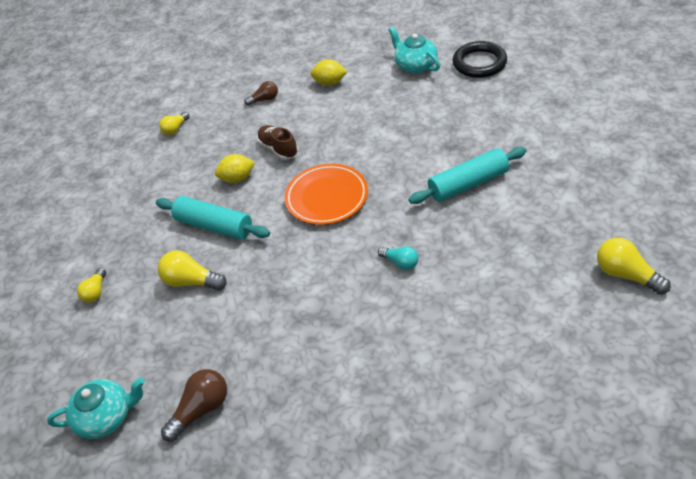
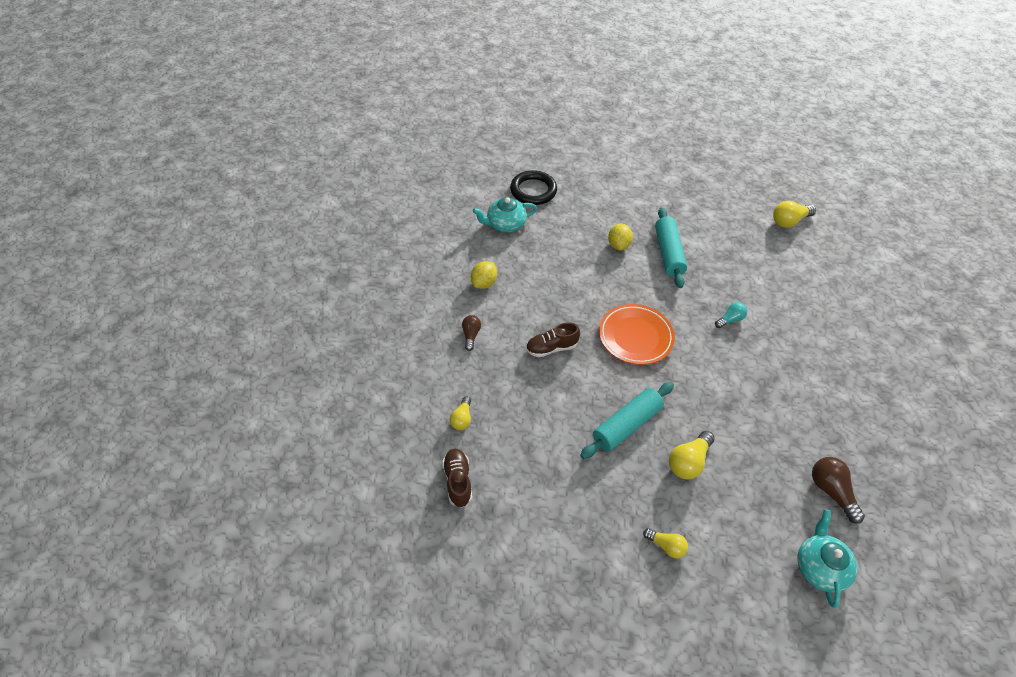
camera: 75 degrees left, 5 degrees up
yellow light bulb [159,112,190,135] -> yellow light bulb turned 45 degrees clockwise [450,397,471,430]
yellow lemon [215,154,255,183] -> yellow lemon moved to [608,224,633,250]
none -> brown shoe [442,449,472,507]

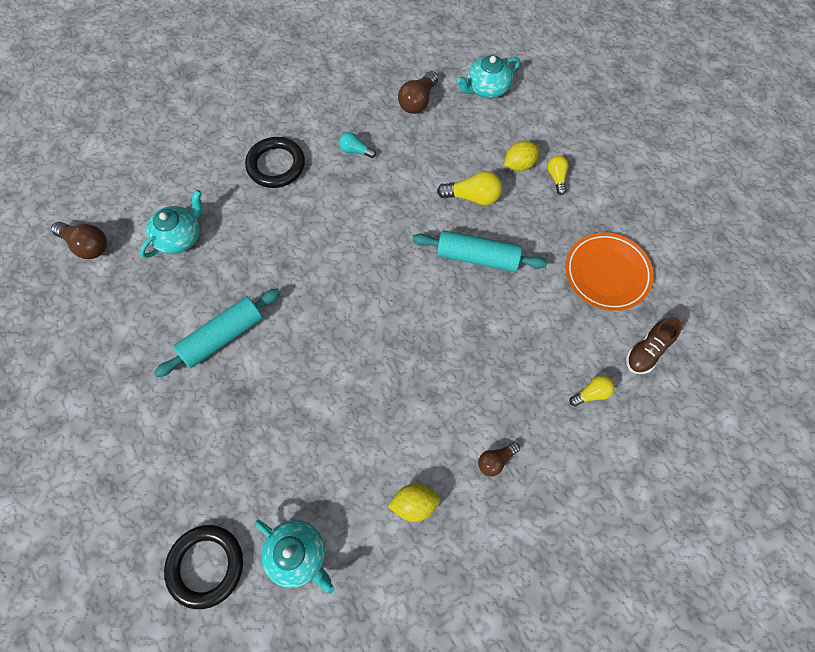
camera: 125 degrees left, 15 degrees up
brown shoe [526,322,580,357] -> none
orange plate [599,304,675,365] -> orange plate moved to [566,233,654,311]
yellow lemon [608,224,633,250] -> yellow lemon moved to [504,141,539,171]
turquoise light bulb [715,302,747,328] -> turquoise light bulb moved to [339,132,376,158]
yellow light bulb [773,201,816,228] -> brown light bulb [51,222,107,259]
none -> turquoise teapot [140,190,202,258]
none -> black ring [245,137,305,188]

